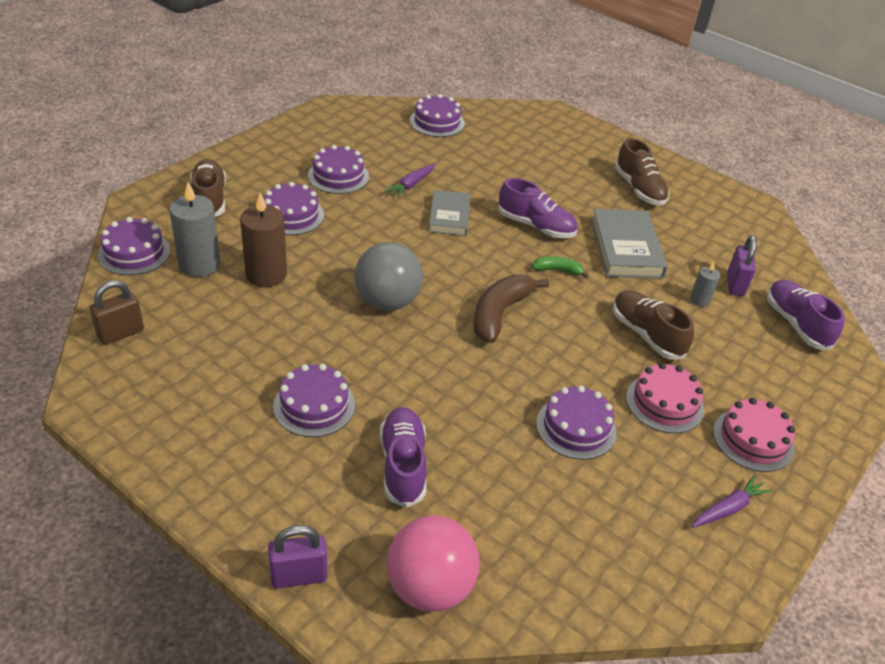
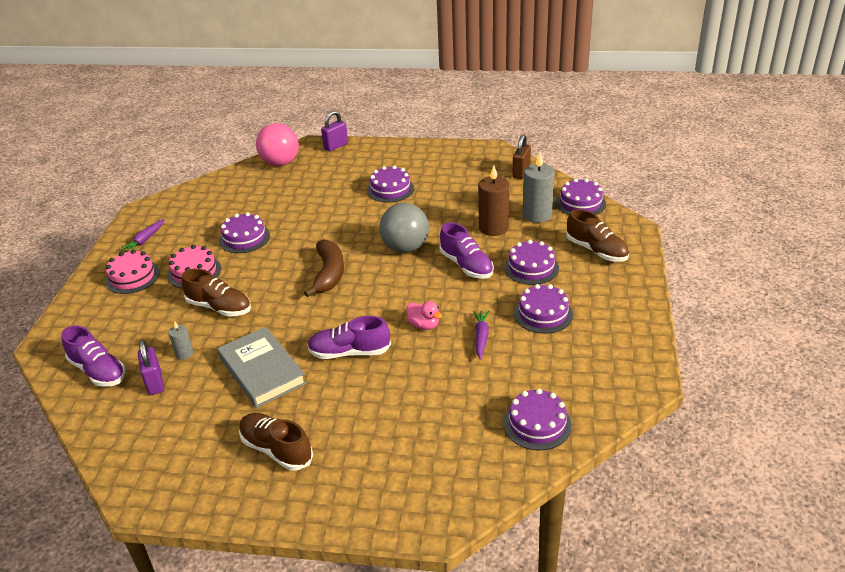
camera: 155 degrees right, 5 degrees down
purple shoe [380,407,427,508] -> purple shoe moved to [439,222,494,279]
grey book [428,190,471,236] -> pink duck [406,301,442,330]
green banana [532,256,589,278] -> none

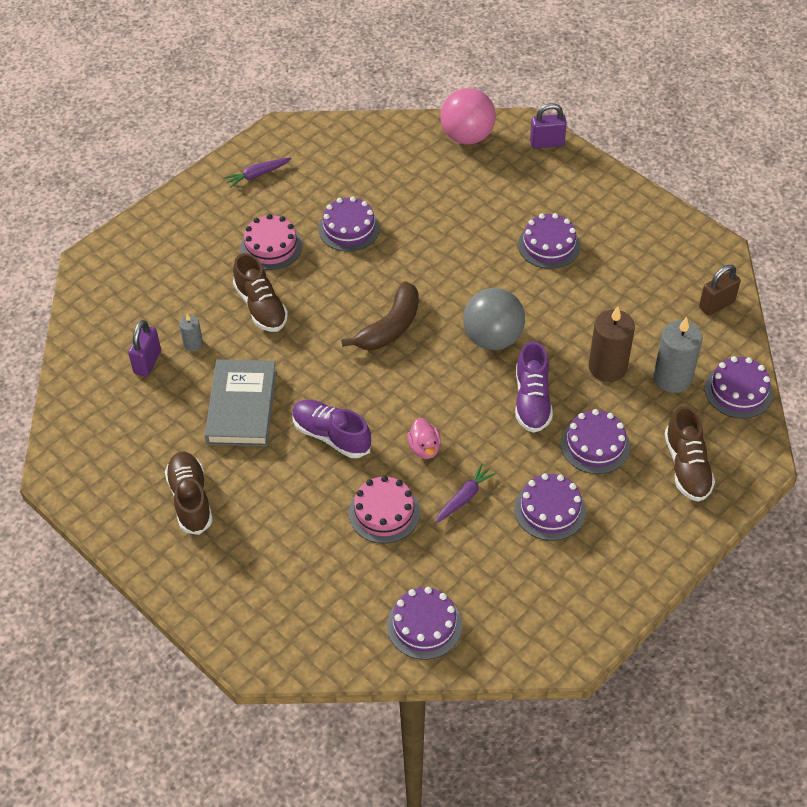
camera: 35 degrees right, 15 degrees up
purple shoe [62,325,126,387] -> none
pink cake [105,250,160,294] -> pink cake moved to [349,476,420,544]

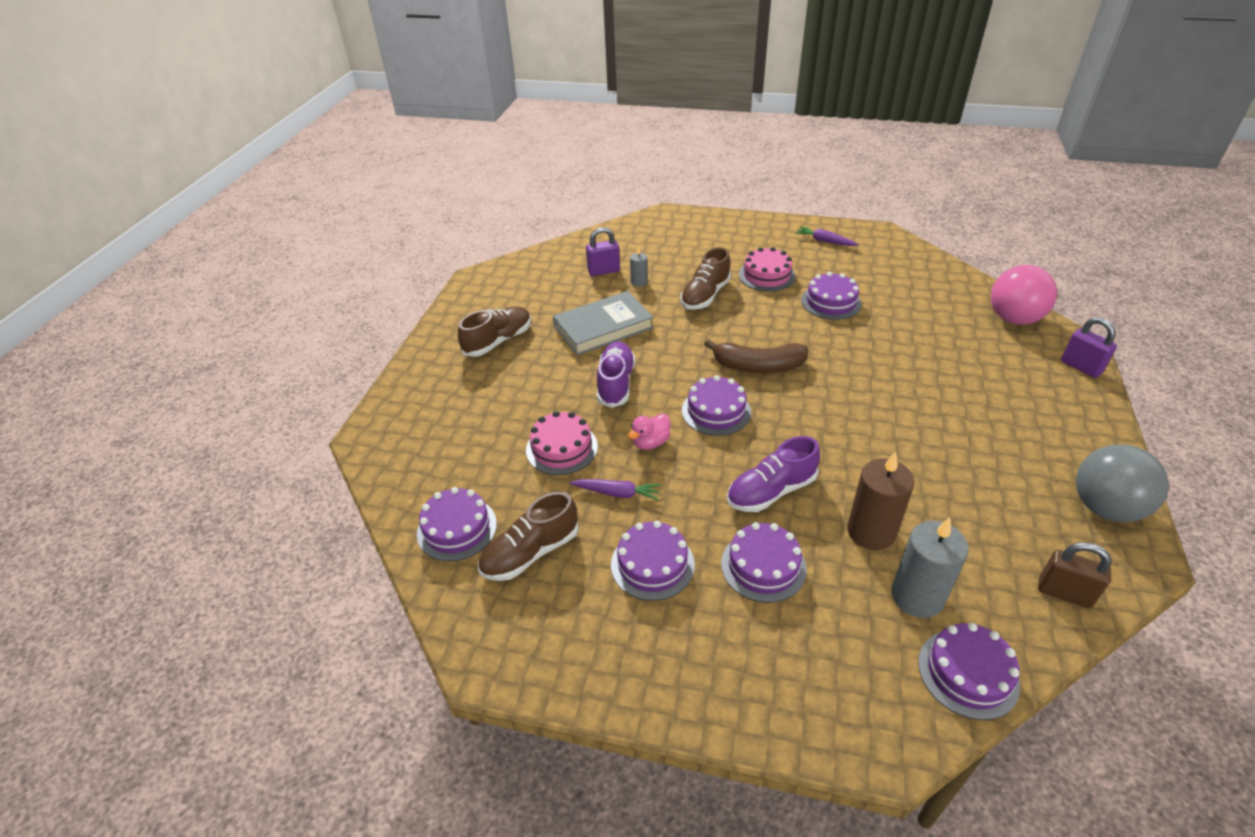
camera: 60 degrees right, 10 degrees down
grey ball [463,288,525,350] -> grey ball moved to [1076,444,1169,522]
purple cake [518,213,580,269] -> purple cake moved to [682,375,751,436]
brown shoe [665,406,715,502] -> brown shoe moved to [478,492,579,581]

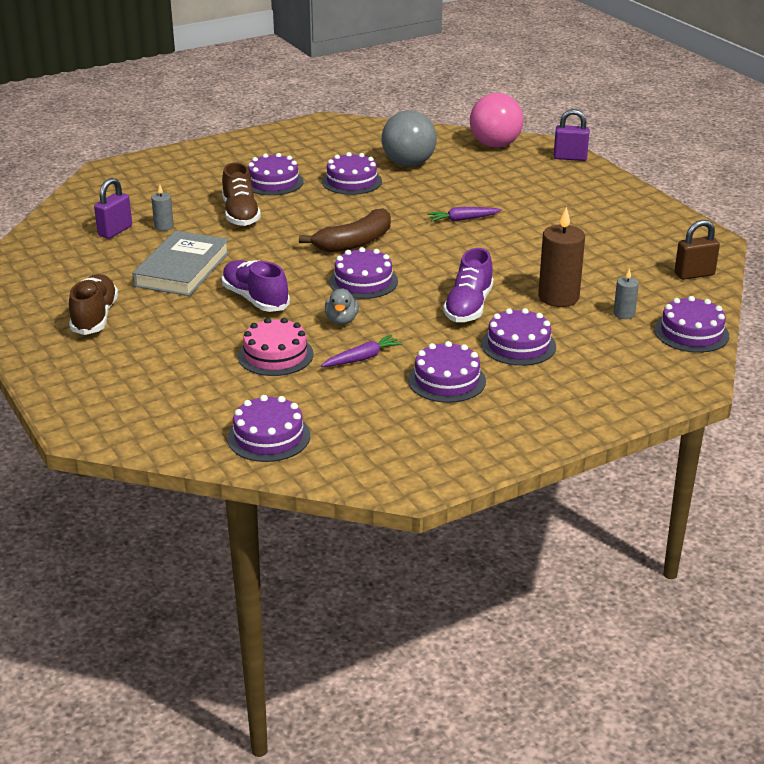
camera: 45 degrees left, 10 degrees down
brown shoe [478,492,579,581] -> none
pink duck [628,413,671,450] -> grey duck [325,288,359,325]
pink cake [739,247,796,292] -> purple cake [248,153,304,195]
purple carrot [795,226,859,246] -> purple carrot moved to [427,207,502,222]
grey candle [891,517,969,618] -> grey candle [613,268,639,319], size x0.51
grey ball [1076,444,1169,522] -> grey ball moved to [381,110,437,167]

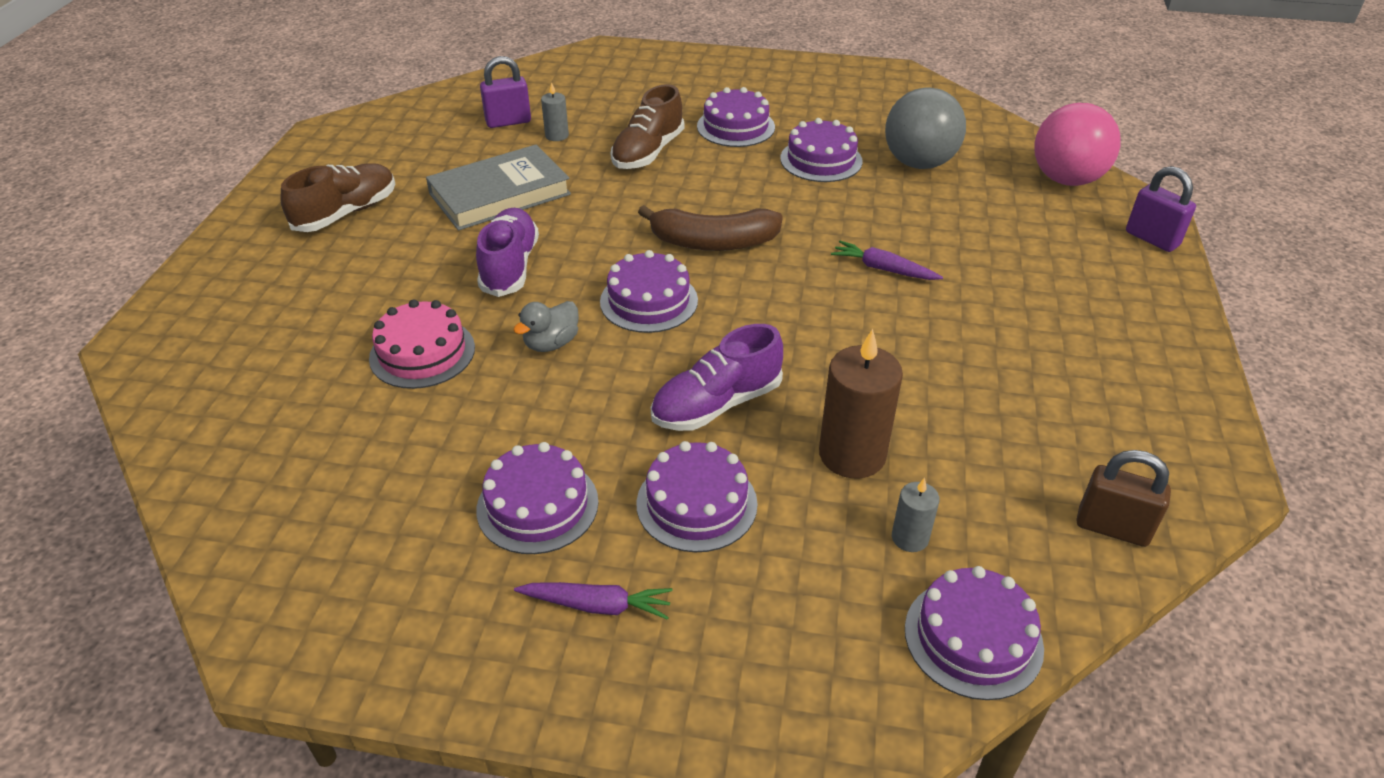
camera: 40 degrees right, 10 degrees up
purple cake [227,395,310,462] -> none
purple carrot [321,335,403,367] -> purple carrot moved to [514,582,673,620]

